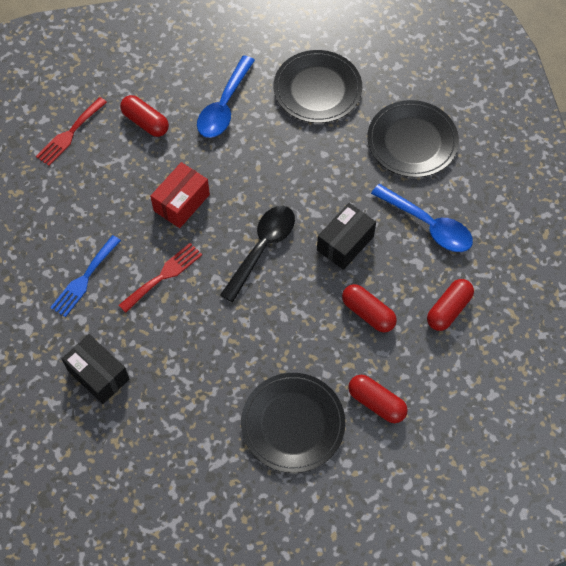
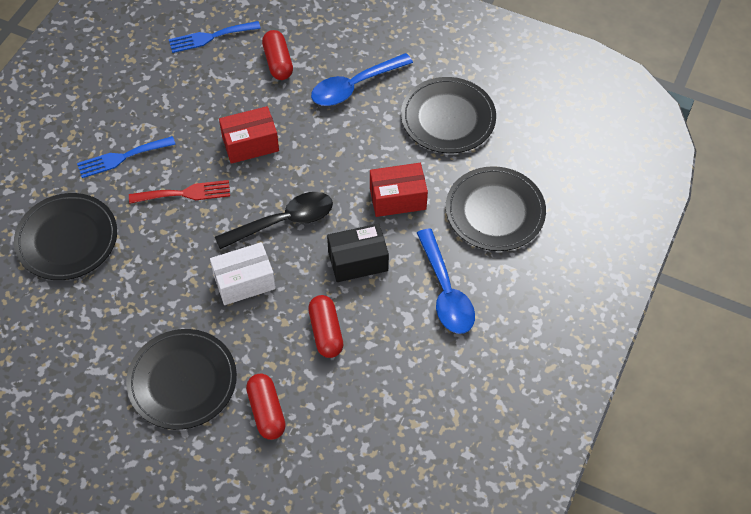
camera: 35 degrees right, 5 degrees down
red fork [36,97,107,166] -> blue fork [169,21,261,53]
black box [62,334,129,404] -> black plate [14,193,117,280]
red capsule [427,279,474,331] -> none
none -> white box [210,242,276,305]
none -> red box [370,163,428,217]

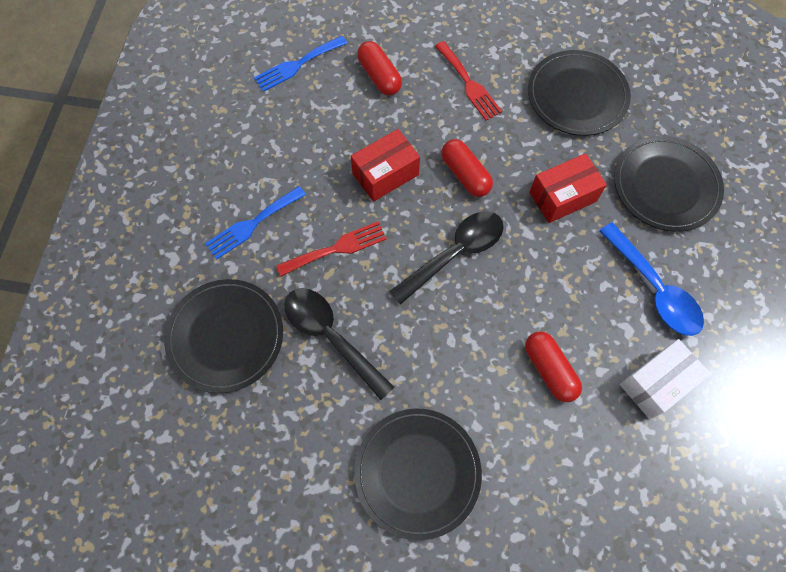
camera: 15 degrees left, 10 degrees up
white box [210,242,276,305] -> white box moved to [620,339,711,419]
red capsule [246,374,286,440] -> red capsule moved to [441,139,493,197]
blue spoon [311,53,413,106] -> red fork [435,41,502,121]
black box [327,224,389,282] -> none
none -> black spoon [284,288,394,400]

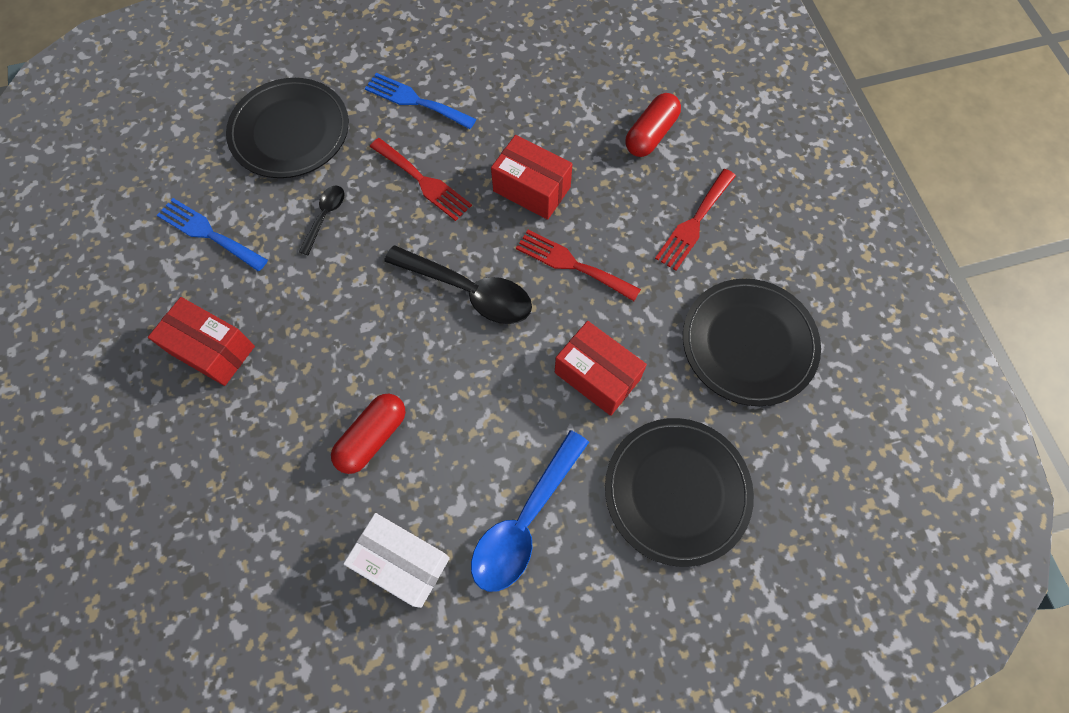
camera: 65 degrees right, 0 degrees up
blue fork [254,36,347,92] -> blue fork moved to [157,198,268,271]
black spoon [284,288,394,400] -> black spoon [299,185,345,255], size x0.52
black plate [354,408,482,540] -> red box [148,297,255,386]
red capsule [441,139,493,197] -> red fork [516,230,641,301]

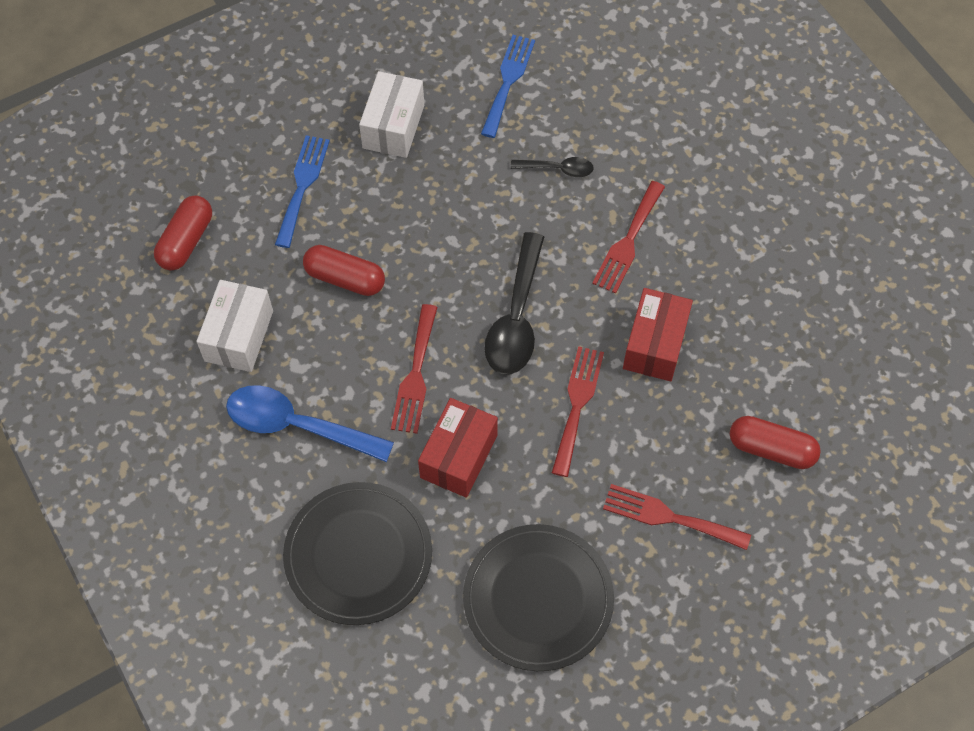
camera: 75 degrees right, 5 degrees down
red box [148,297,255,386] -> white box [359,71,424,158]
black plate [226,78,349,178] -> none
blue fork [365,73,476,129] -> blue fork moved to [275,135,330,248]
none -> red capsule [154,195,212,271]
none -> red fork [391,304,438,434]

